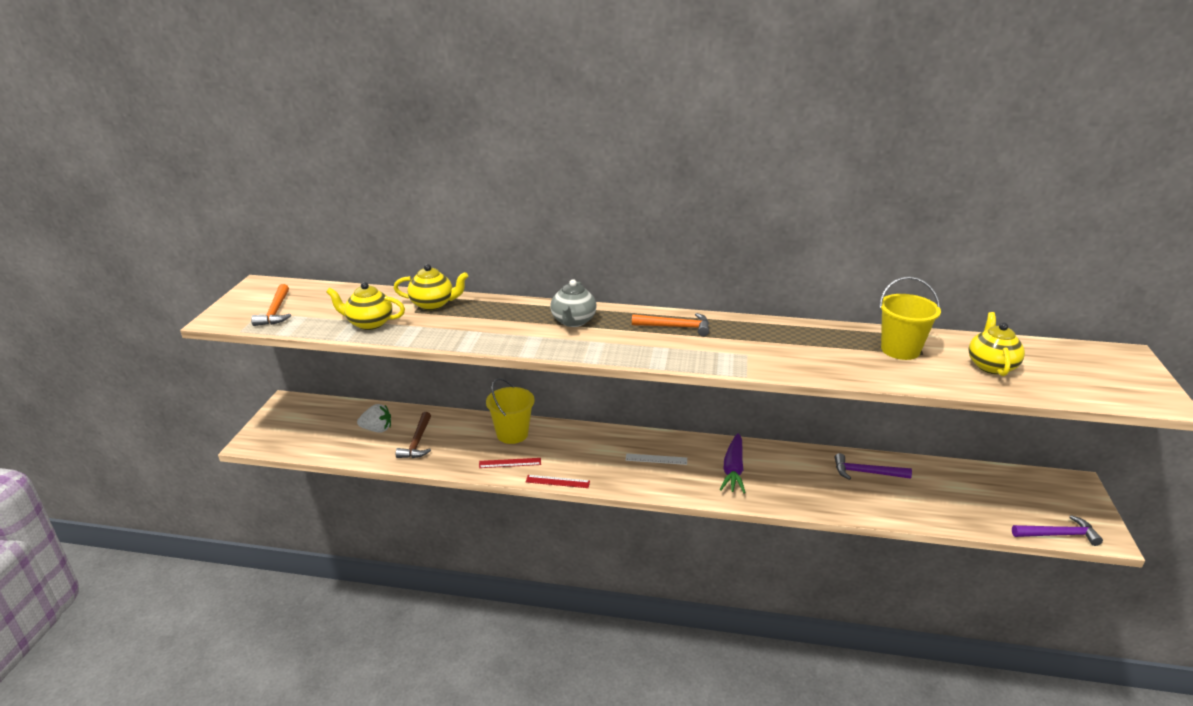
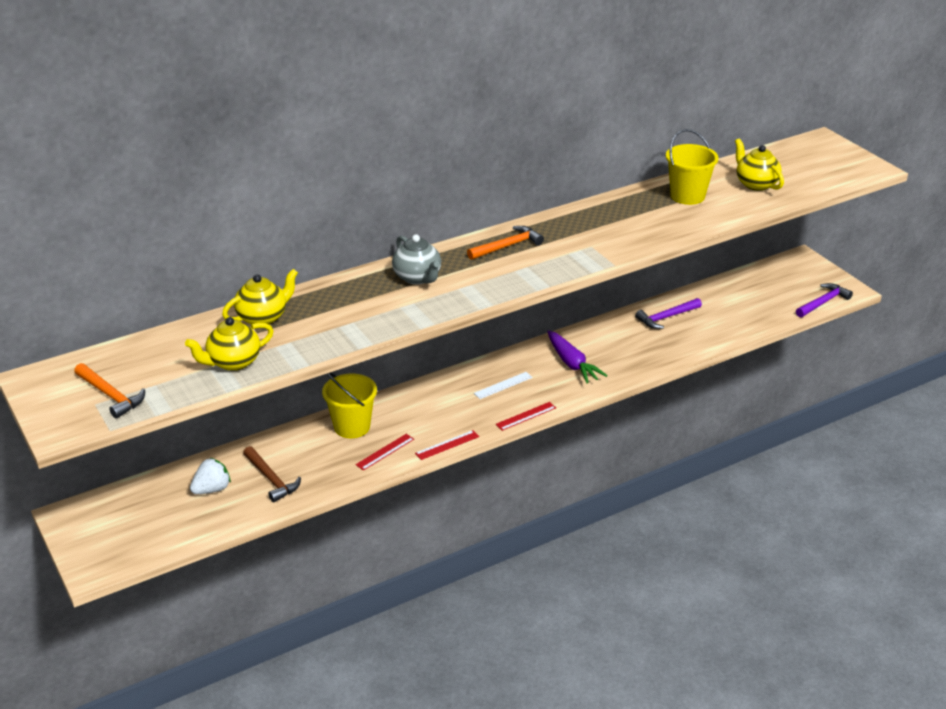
camera: 40 degrees left, 5 degrees up
none -> red ruler [496,402,556,431]

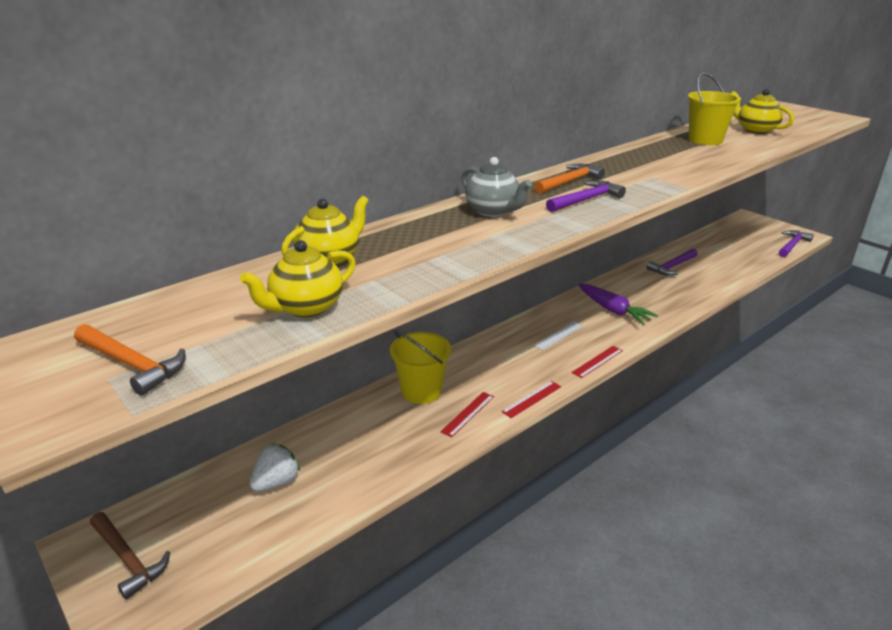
camera: 10 degrees left, 5 degrees down
brown hammer [243,446,301,502] -> brown hammer moved to [90,512,170,600]
none -> purple hammer [546,180,626,212]

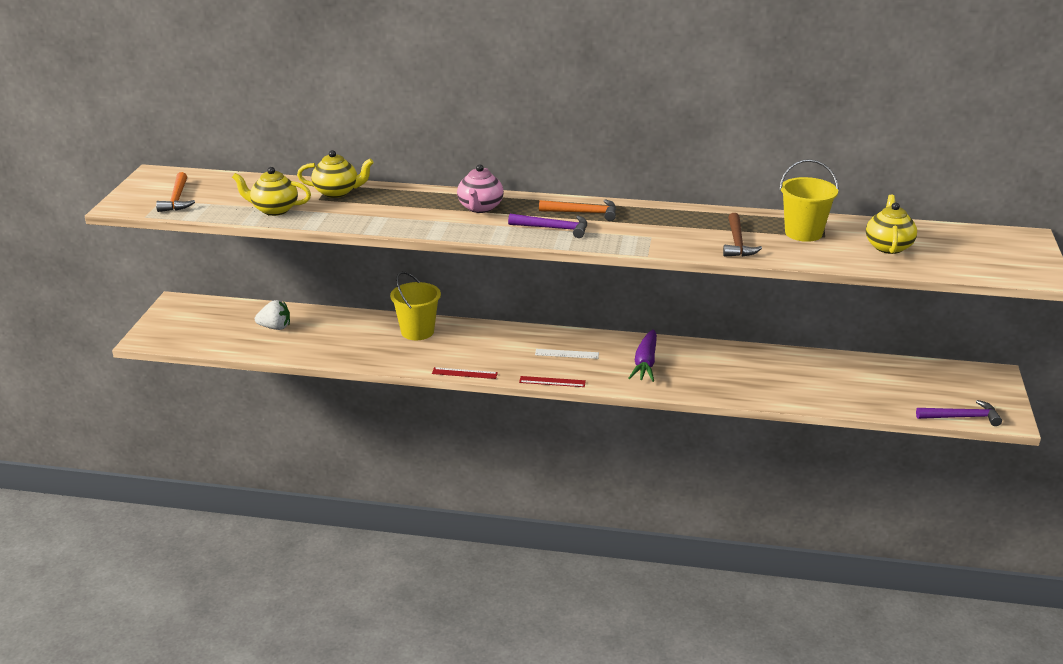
camera: 50 degrees right, 0 degrees up
brown hammer [90,512,170,600] -> brown hammer moved to [723,213,762,257]
red ruler [440,392,494,438] -> none
grey teapot [461,157,532,217] -> pink teapot [457,164,504,213]
purple hammer [646,249,698,276] -> none

